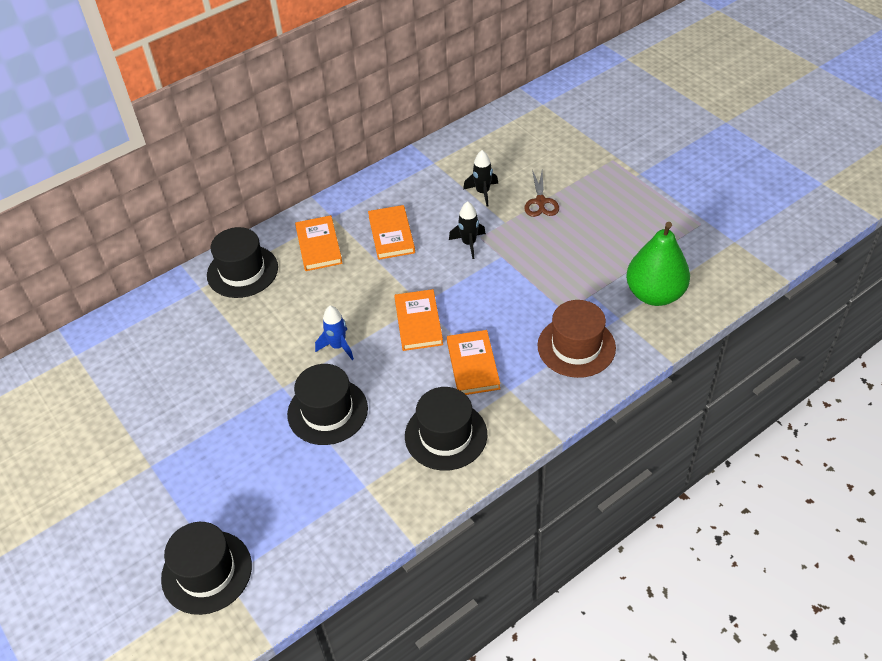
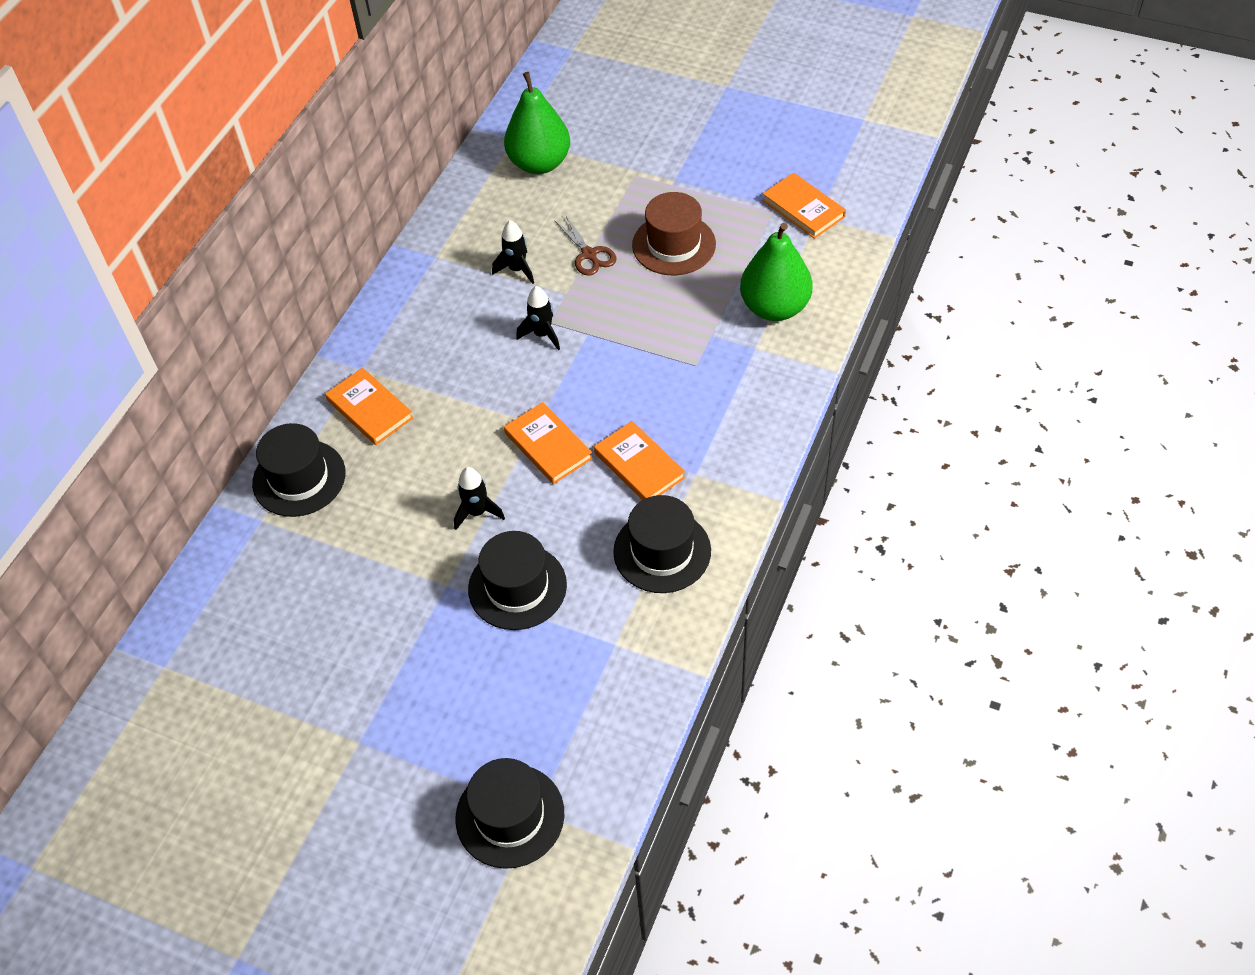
camera: 30 degrees left, 5 degrees up
blue rocket [315,306,354,360] -> black rocket [454,467,505,530]
orange book [368,205,415,260] -> orange book moved to [762,173,846,239]
brown hat [537,300,616,378] -> brown hat moved to [632,192,716,275]
none -> green pear [504,72,570,174]

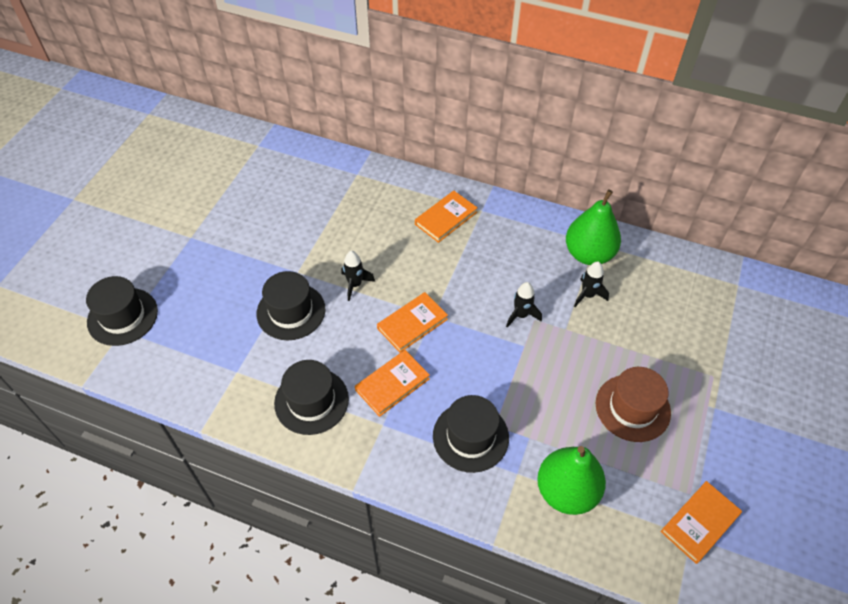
camera: 85 degrees right, 0 degrees up
black hat [252,423,346,517] -> black hat moved to [433,395,509,473]
green pear [504,72,570,174] -> green pear moved to [566,189,621,265]
brown scissors [555,216,617,276] -> none

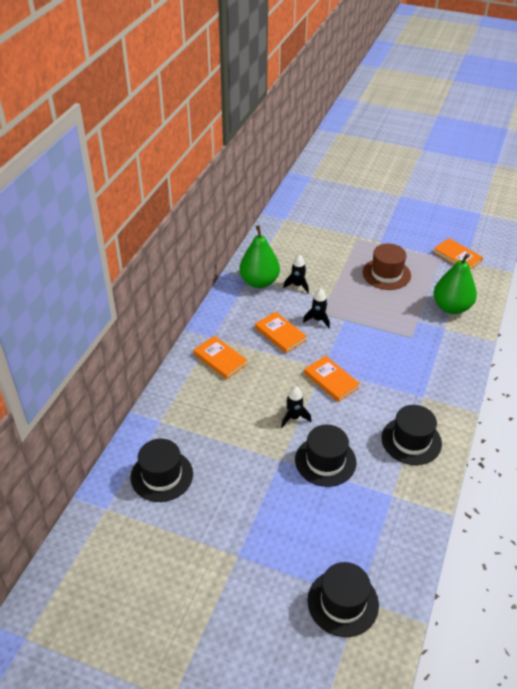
camera: 90 degrees left, 10 degrees down
orange book [355,350,430,417] -> orange book moved to [255,312,307,353]
black hat [433,395,509,473] -> black hat moved to [130,439,193,502]

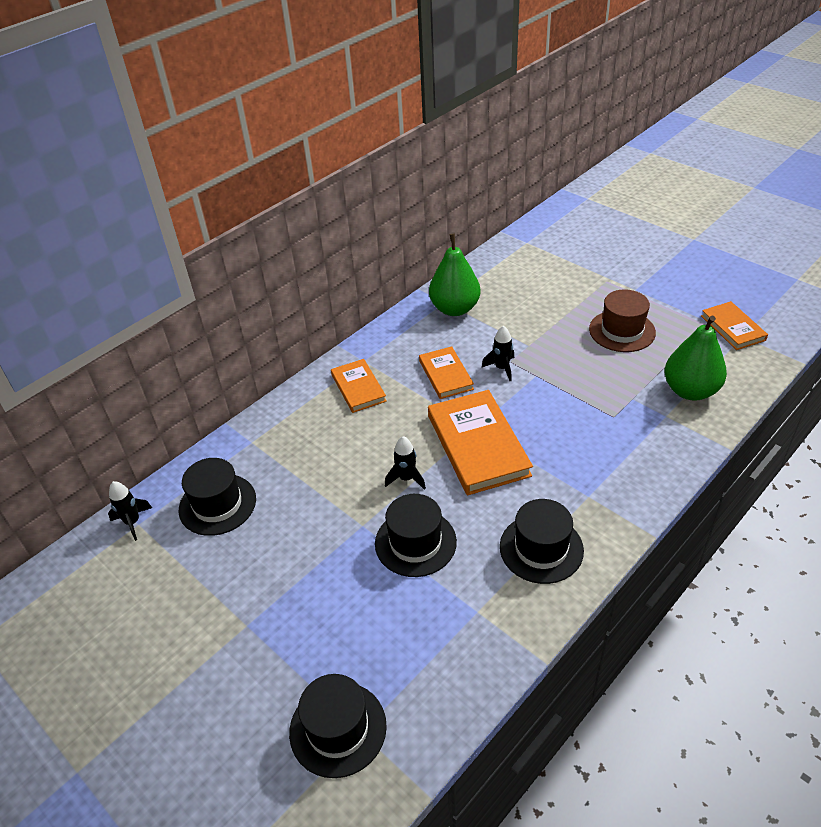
camera: 25 degrees right, 0 degrees up
black rocket [283,254,309,293] -> black rocket moved to [108,481,152,541]
orange book [304,356,360,402] -> orange book [428,390,533,495], size x1.72

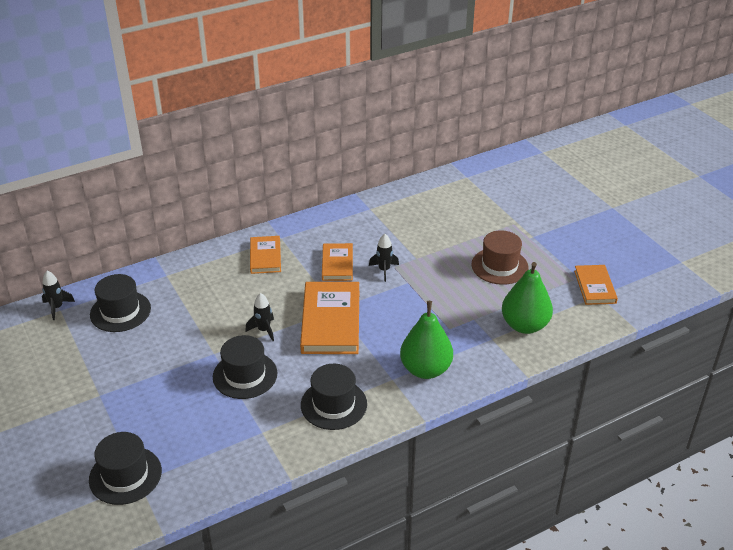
camera: 15 degrees right, 5 degrees down
green pear [429,233,481,316] -> green pear moved to [400,301,453,379]

